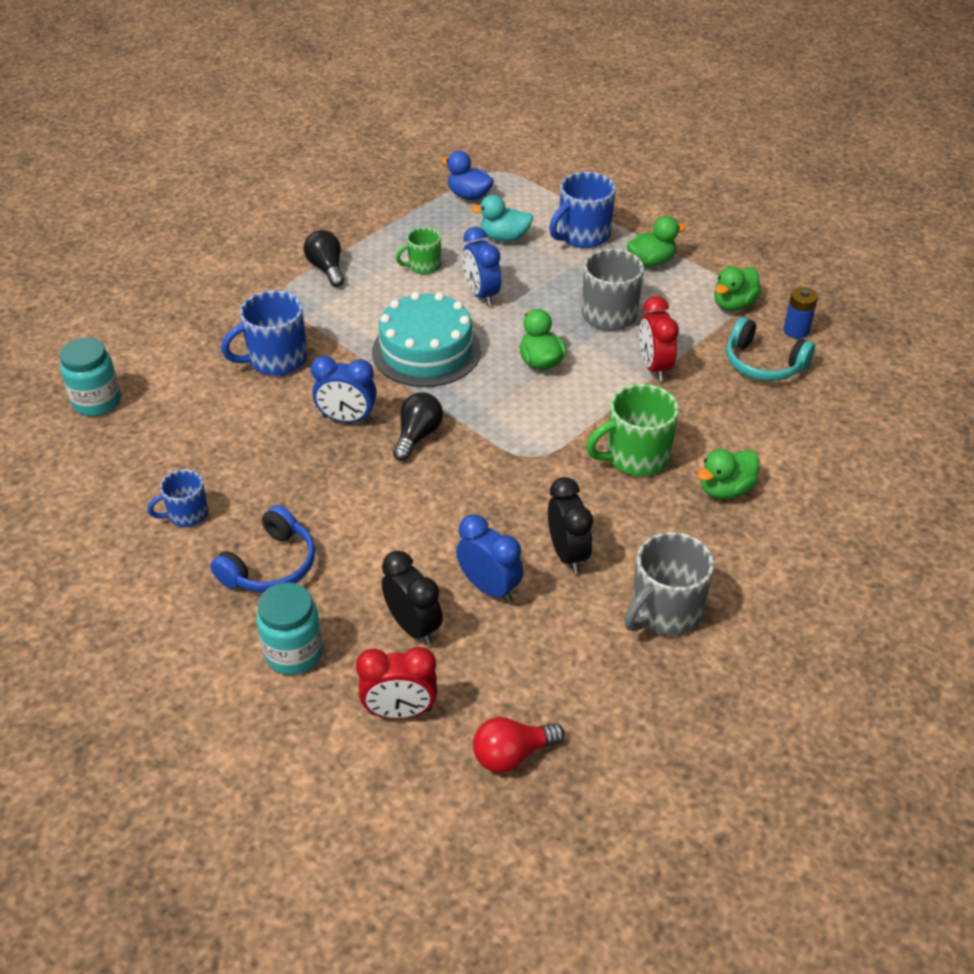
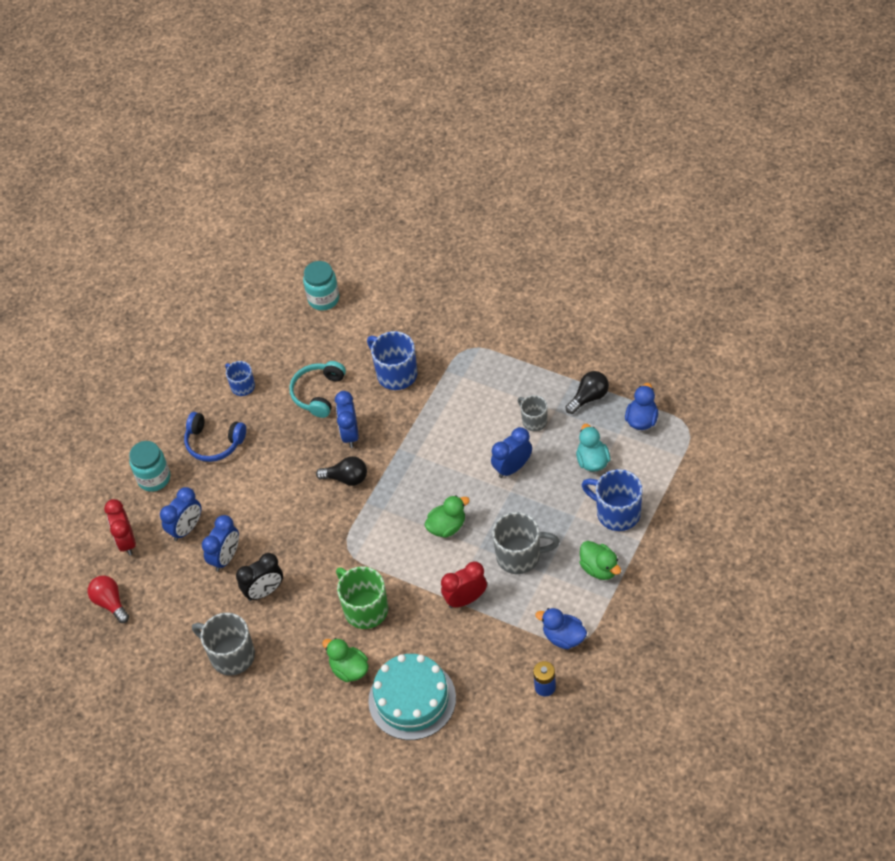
camera: 80 degrees right, 10 degrees up
black light bulb [304,230,344,287] -> black light bulb moved to [566,371,609,414]
turquoise cake [372,292,481,387] -> turquoise cake moved to [368,654,456,740]
black clock [382,551,443,645] -> blue clock [160,487,201,541]
green mug [396,227,441,274] -> grey mug [518,395,548,431]
green duck [714,266,761,311] -> blue duck [535,608,587,649]
turquoise headphones [726,317,815,381] -> turquoise headphones moved to [289,361,346,418]

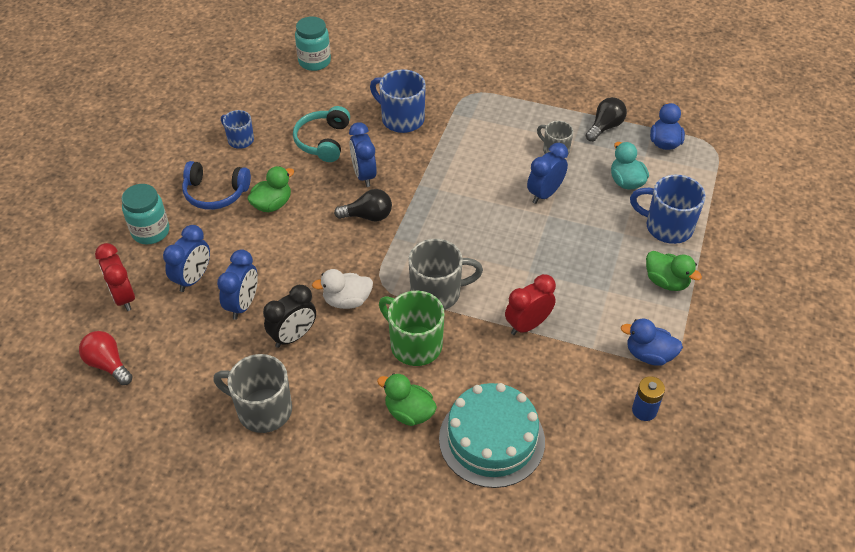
camera: 15 degrees left, 5 degrees down
green duck [424,495,470,538] -> green duck moved to [247,166,294,212]
grey mug [492,512,560,574] -> grey mug moved to [408,239,483,310]
none -> white duck [312,269,373,309]

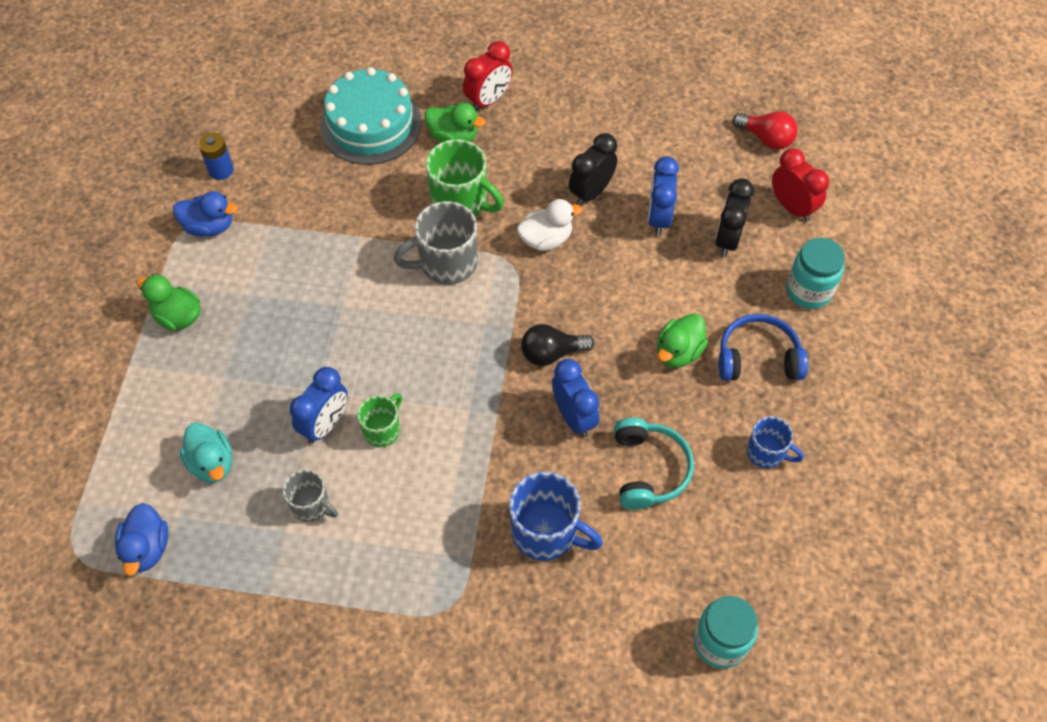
camera: 170 degrees right, 10 degrees up
blue clock [163,225,210,292] -> black clock [715,178,754,257]
grey mug [213,354,292,433] -> none
red clock [505,274,556,335] -> red clock moved to [463,41,513,109]
black light bulb [586,97,627,142] -> none
blue mug [630,174,706,244] -> none
none -> green mug [357,393,402,447]

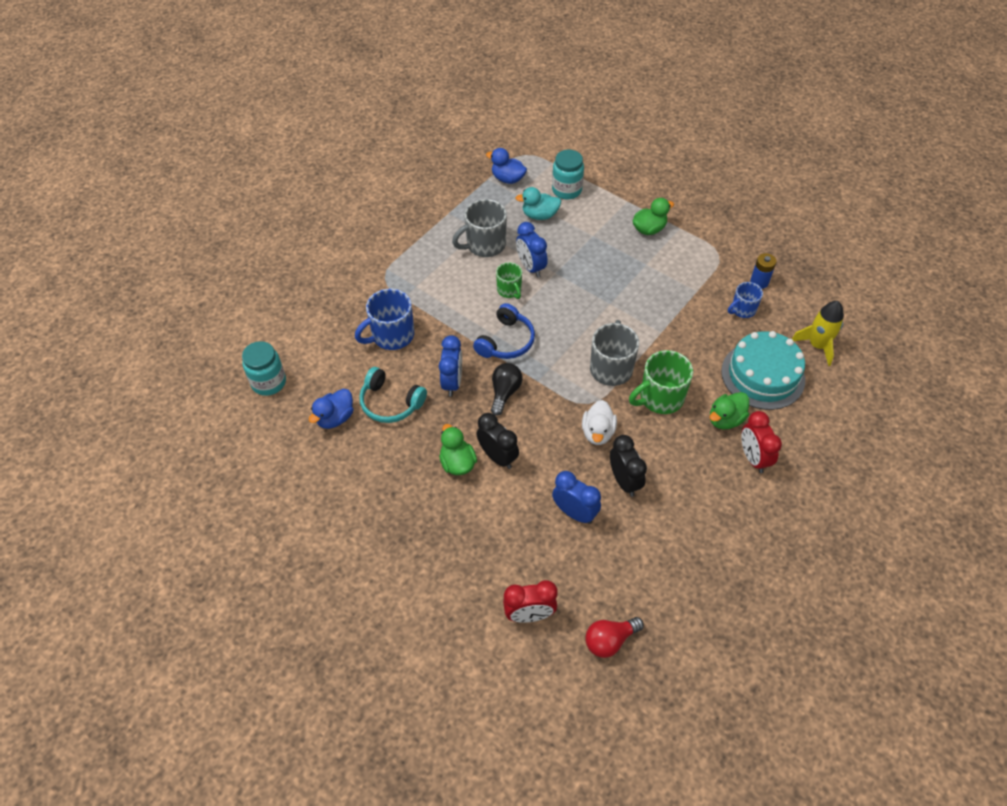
camera: 120 degrees right, 5 degrees down
blue duck [173,191,238,236] -> blue duck moved to [309,389,354,429]
grey mug [283,470,338,522] -> grey mug [452,199,507,257], size x1.66
blue clock [552,359,599,438] -> blue clock turned 90 degrees counterclockwise [439,335,462,397]
black clock [715,178,754,257] -> black clock moved to [477,413,519,469]
blue headphones [718,314,808,381] -> blue headphones moved to [473,303,535,359]
blue mug [747,416,804,468] -> blue mug moved to [728,282,763,318]
turquoise jar [786,238,845,309] -> turquoise jar moved to [552,150,584,199]
none -> yellow rocket [792,301,844,366]

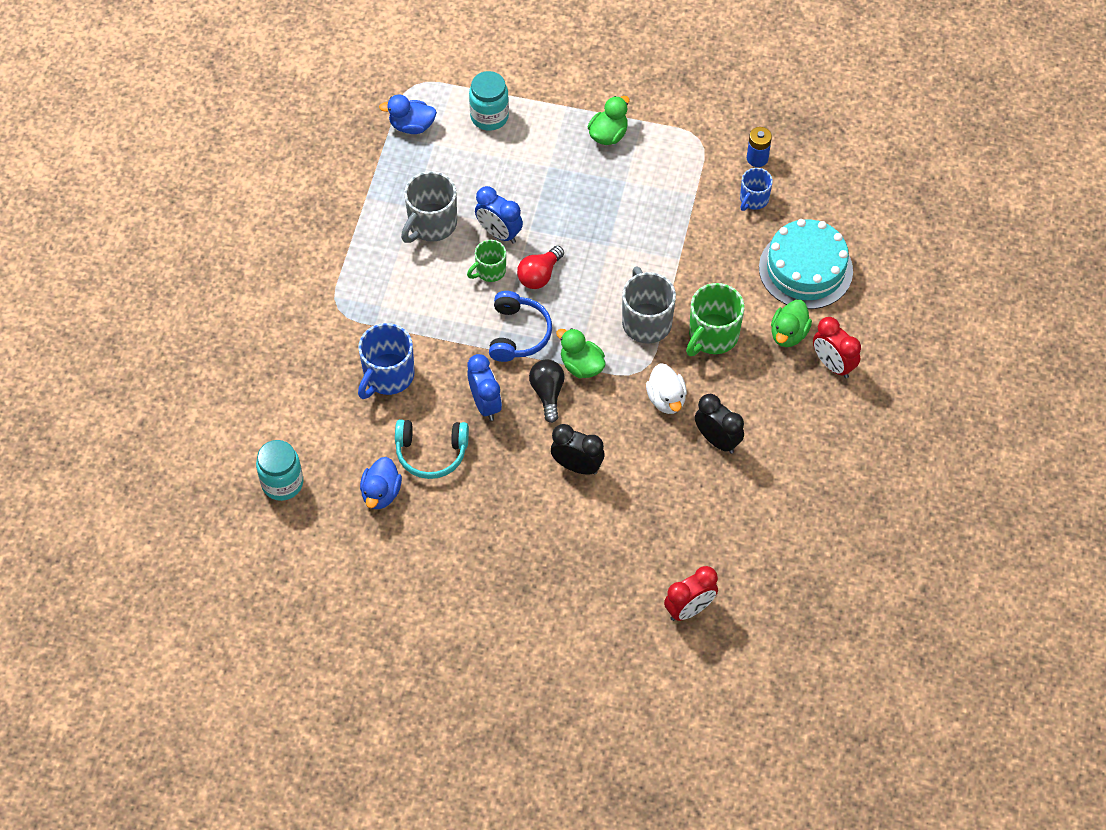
camera: 25 degrees left, 5 degrees up
green duck [439,424,477,475] -> green duck moved to [556,328,605,378]
green mug [496,262,522,299] -> green mug turned 105 degrees clockwise [467,240,506,282]
turquoise duck [516,187,561,220] -> none
blue clock [552,471,601,524] -> none
red light bulb [585,617,644,658] -> red light bulb moved to [517,246,564,289]
yellow rocket [792,301,844,366] -> none

